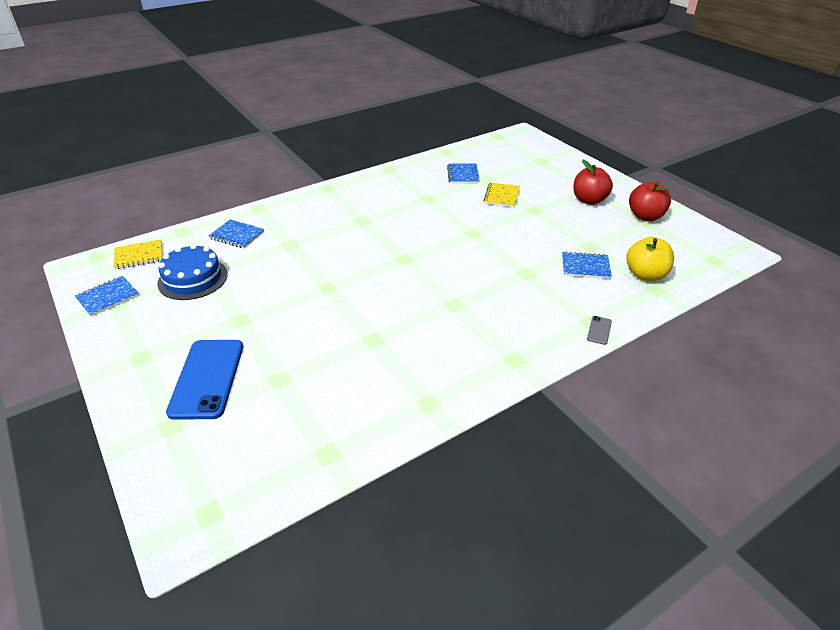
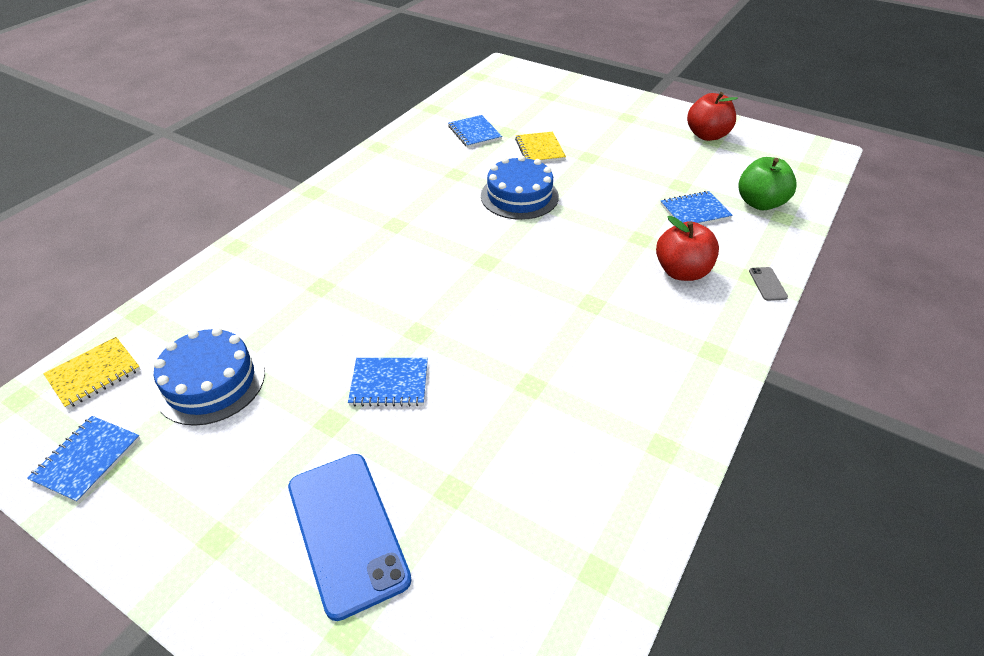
camera: 25 degrees left, 5 degrees up
blue notebook [209,220,264,248] -> blue notebook moved to [348,358,428,407]
red apple [573,160,613,205] -> red apple moved to [656,216,719,281]
yellow apple [626,237,674,281] -> green apple [738,157,797,210]
none -> blue cake [481,155,559,220]

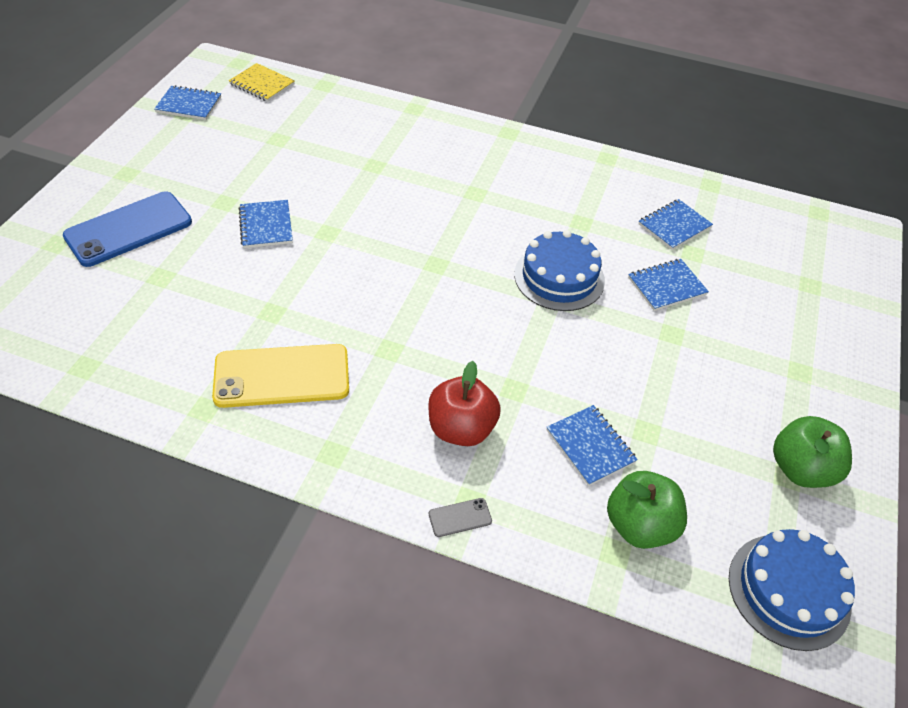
camera: 75 degrees right, 5 degrees up
blue cake [154,328,265,426] -> blue cake moved to [729,529,855,651]
yellow notebook [515,131,566,162] -> blue notebook [628,259,709,311]
red apple [687,92,738,141] -> green apple [773,416,852,488]
none -> yellow phone [212,344,349,408]

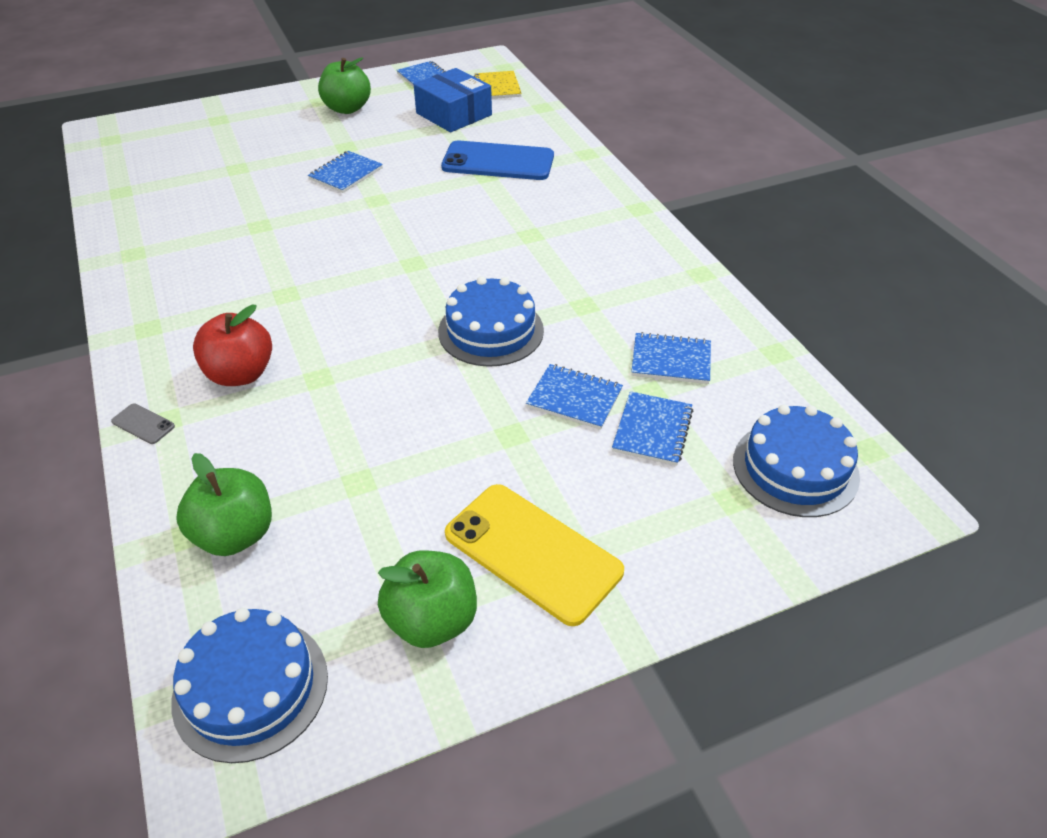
camera: 50 degrees right, 5 degrees down
blue phone [63,191,192,267] -> blue phone moved to [441,141,554,180]
yellow phone [212,344,349,408] -> yellow phone moved to [445,484,624,626]
blue notebook [546,405,638,486] -> blue notebook moved to [612,391,693,466]
none -> green apple [318,57,371,114]
none -> blue box [414,68,492,132]
none -> blue cake [733,405,860,517]

